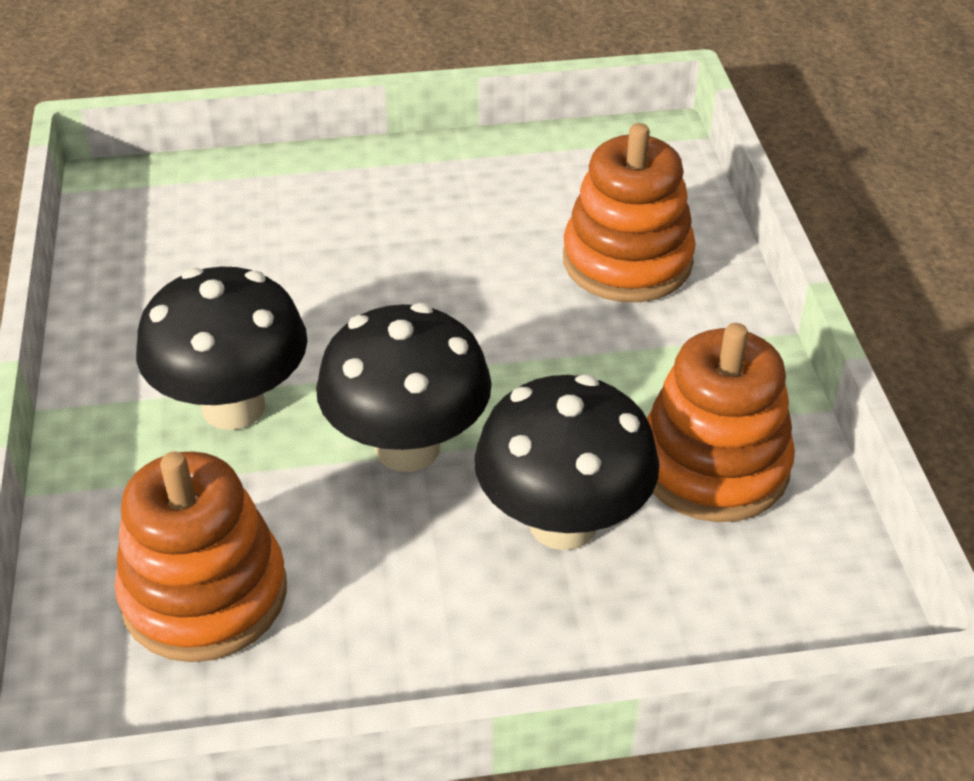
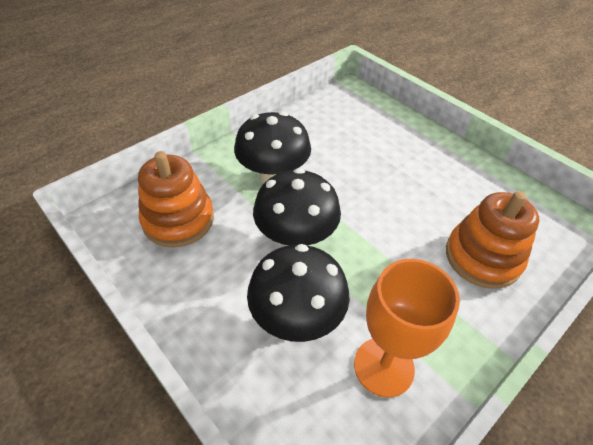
camera: 55 degrees right, 5 degrees up
orange stacking toy [647,323,795,522] -> orange goblet [354,259,460,398]

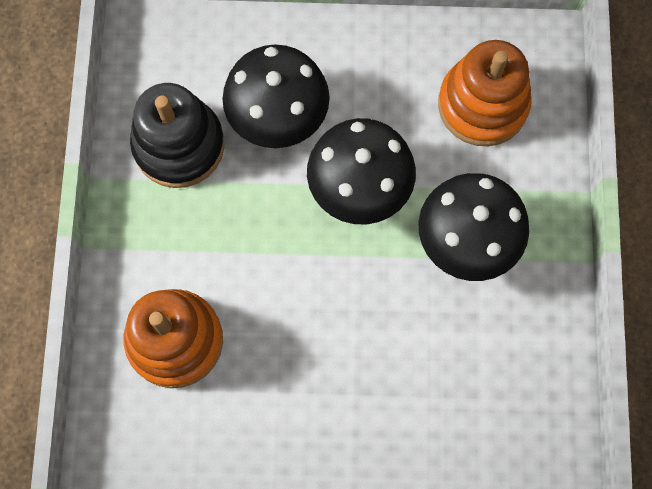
camera: 135 degrees right, 25 degrees up
orange goblet [354,259,460,398] -> black stacking toy [130,83,225,188]

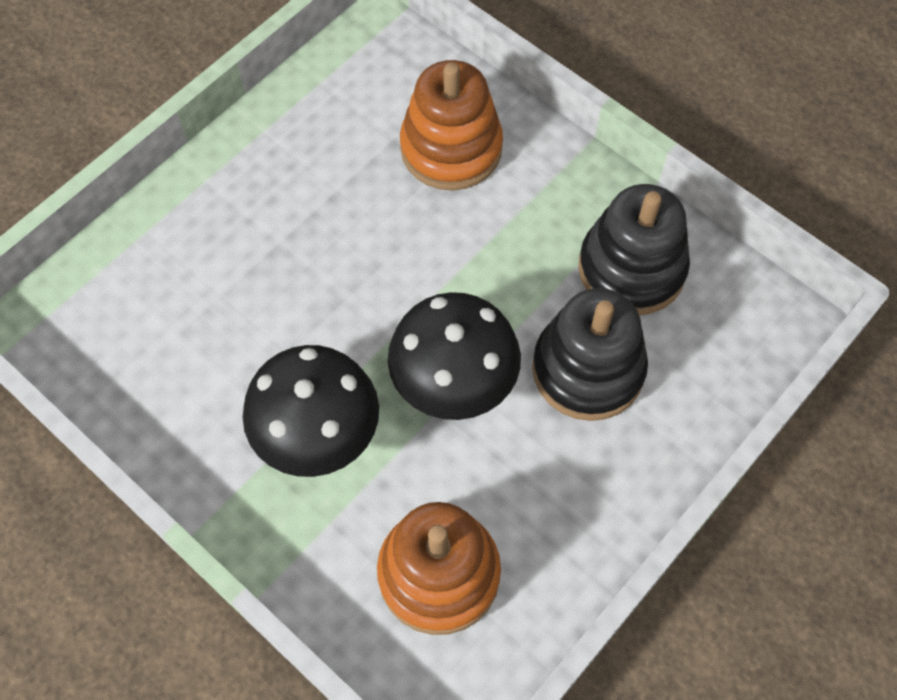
camera: 130 degrees right, 10 degrees down
black mushroom [222,45,330,148] -> black stacking toy [532,288,648,421]

